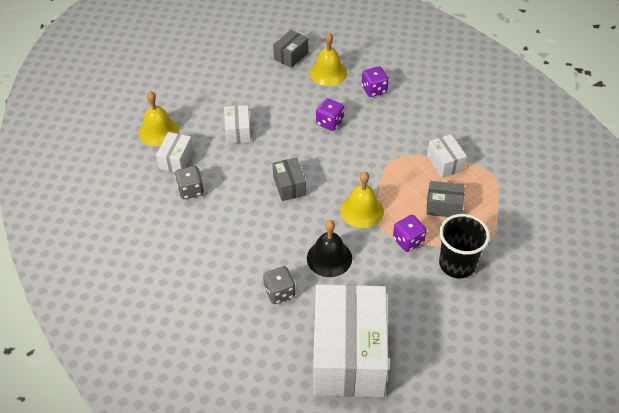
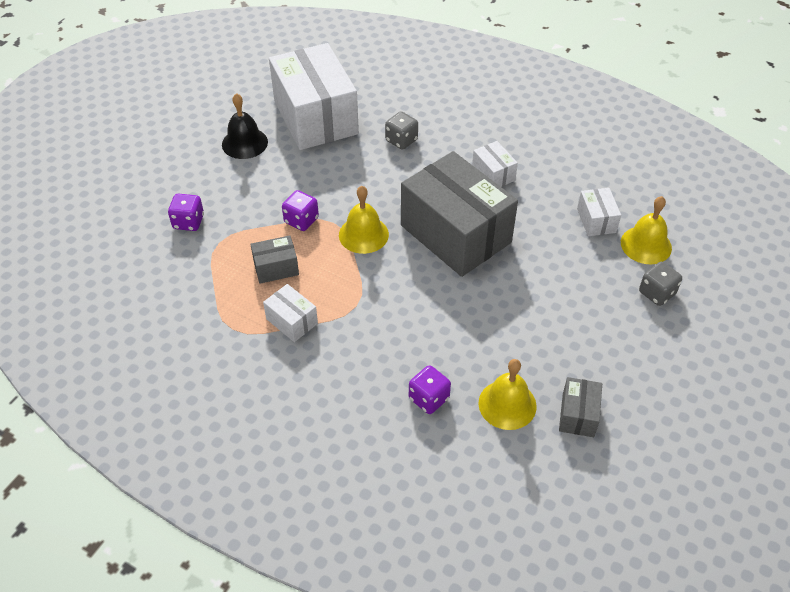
camera: 155 degrees right, 0 degrees up
grey dice [175,166,204,199] -> grey dice moved to [639,262,682,306]
white box [224,105,251,144] -> white box moved to [472,141,518,187]
grey box [272,157,306,201] -> grey box [401,151,518,277], size x2.32
black bell [307,220,352,277] -> black bell moved to [222,93,268,159]
purple dice [316,98,344,131] -> purple dice moved to [168,194,204,231]
black cup [439,214,490,278] -> none

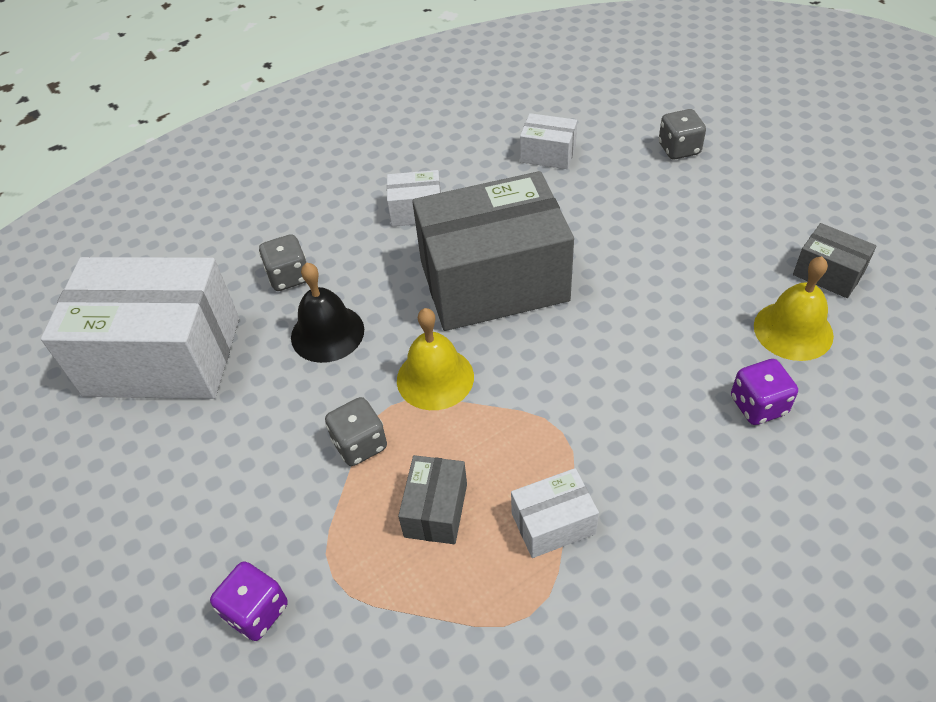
camera: 60 degrees left, 0 degrees up
black bell [222,93,268,159] -> black bell moved to [291,263,364,363]
purple dice [282,190,319,231] -> grey dice [325,397,387,466]
yellow bell [621,196,672,264] -> none

